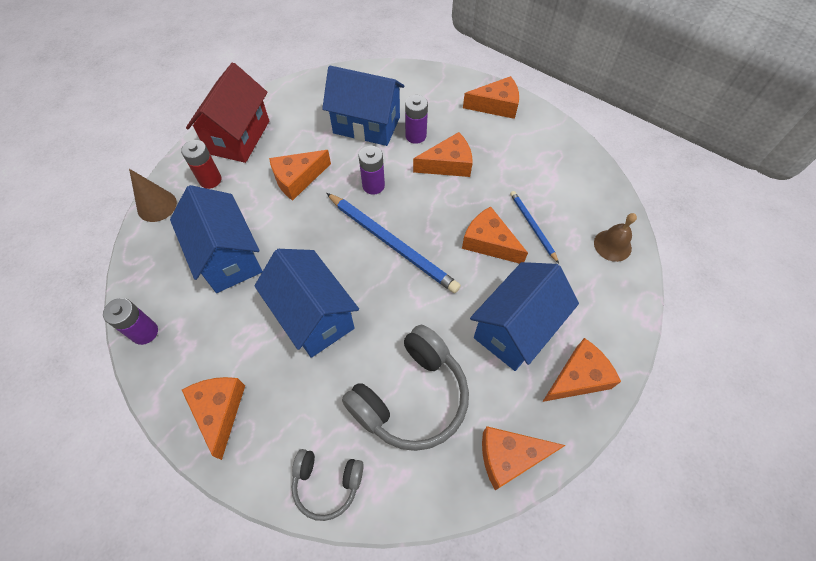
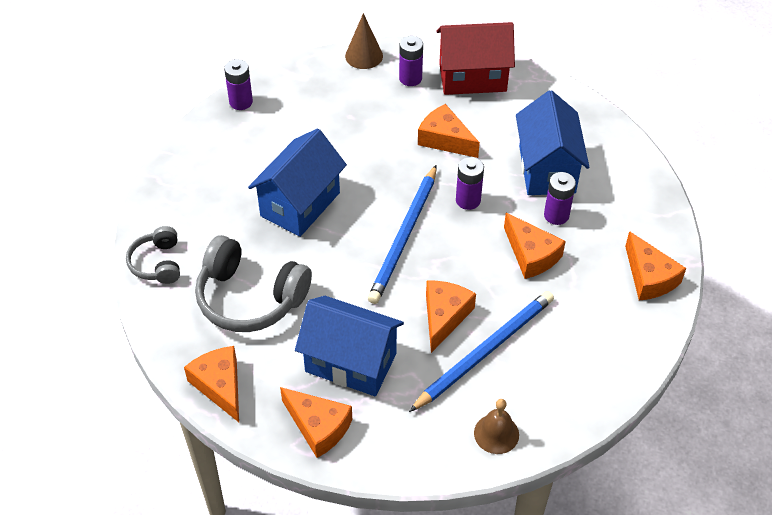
camera: 70 degrees right, 10 degrees down
blue house [170,185,262,293] -> none
red battery [181,140,222,189] -> purple battery [399,36,423,86]
orange cheese [182,377,245,460] -> none
blue pencil [510,191,559,263] -> blue pencil [409,291,554,412], size x1.85

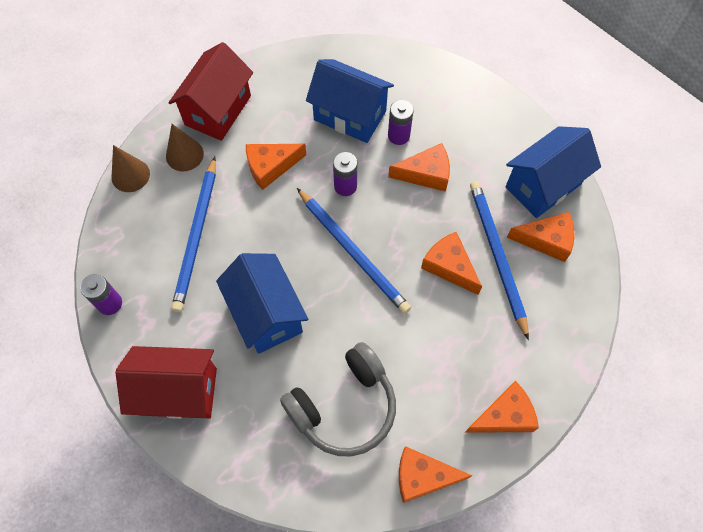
camera: 60 degrees left, 15 degrees up
grey headphones [126,226,180,284] -> none
blue house [295,296,404,396] -> blue house moved to [506,126,601,218]
purple battery [399,36,423,86] -> brown cone [166,124,204,172]
brown bell [474,399,519,454] -> none
orange cheese [625,231,686,300] -> orange cheese moved to [507,212,575,262]
none -> red house [116,346,217,419]
none -> blue pencil [171,157,216,312]

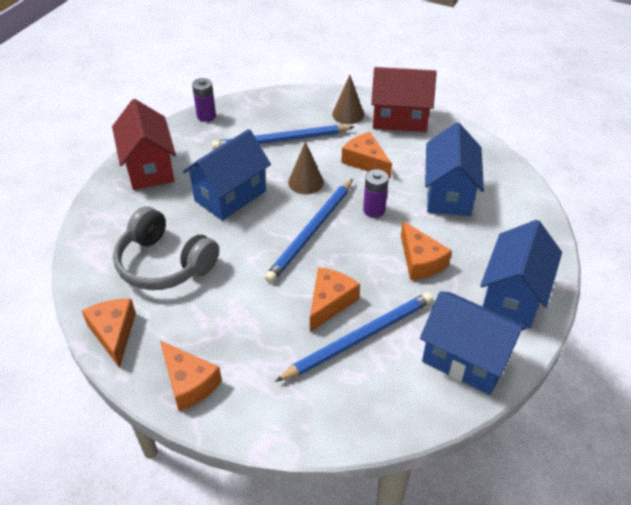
camera: 70 degrees right, 20 degrees down
brown cone [112,145,150,192] -> brown cone moved to [288,141,324,194]
purple battery [388,100,414,145] -> none
orange cheese [507,212,575,262] -> none
none -> blue house [480,220,562,329]

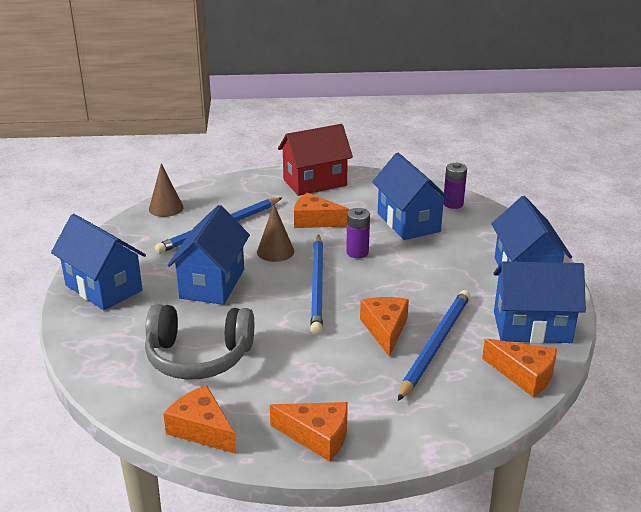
camera: 30 degrees left, 15 degrees down
red house [112,99,176,190] -> blue house [51,214,146,310]
purple battery [192,78,216,122] -> purple battery moved to [443,162,467,209]
brown cone [332,75,364,124] -> brown cone moved to [149,163,184,217]
orange cheese [401,221,452,280] -> orange cheese moved to [482,339,557,397]

